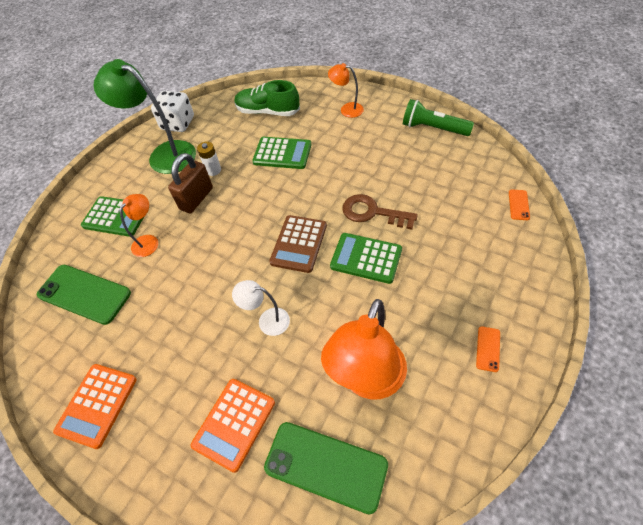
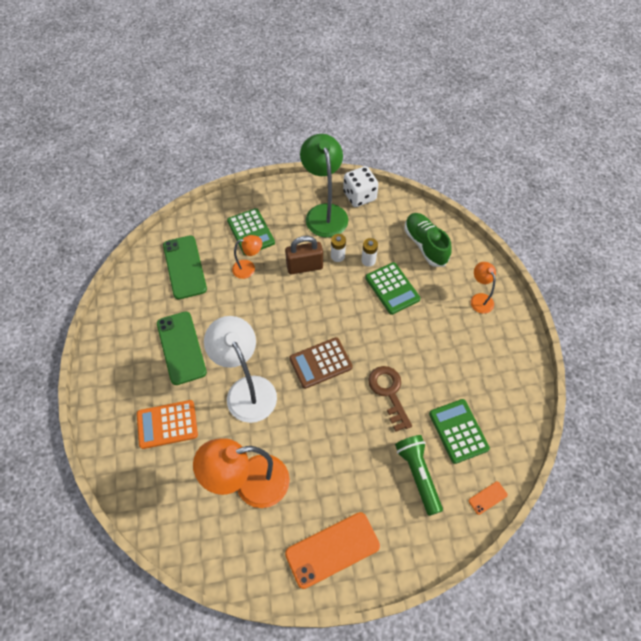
camera: 45 degrees right, 5 degrees up
orange calculator [53,364,136,449] -> none
white lamp [232,280,290,336] -> white lamp [204,316,277,423], size x1.96
green phone [264,422,388,514] -> green phone moved to [157,311,207,385]
green calculator [330,233,402,284] -> green calculator moved to [429,399,490,464]
green flashlight [403,99,474,136] -> green flashlight moved to [395,435,443,516]
orange phone [476,326,500,372] -> orange phone [285,512,380,589], size x2.27
none -> white battery [361,238,378,267]

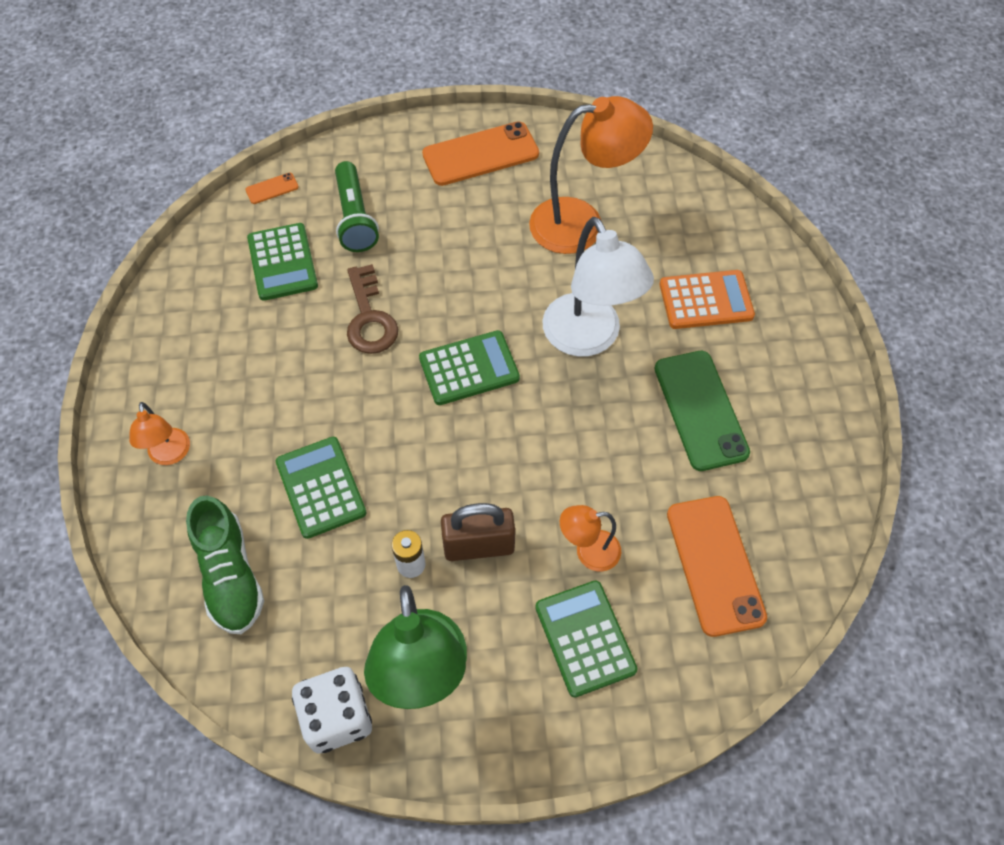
camera: 175 degrees left, 0 degrees up
green phone [163,235,207,299] -> orange phone [667,496,767,637]
brown calculator [289,337,353,389] -> green calculator [419,330,520,405]
white battery [361,238,378,267] -> none

